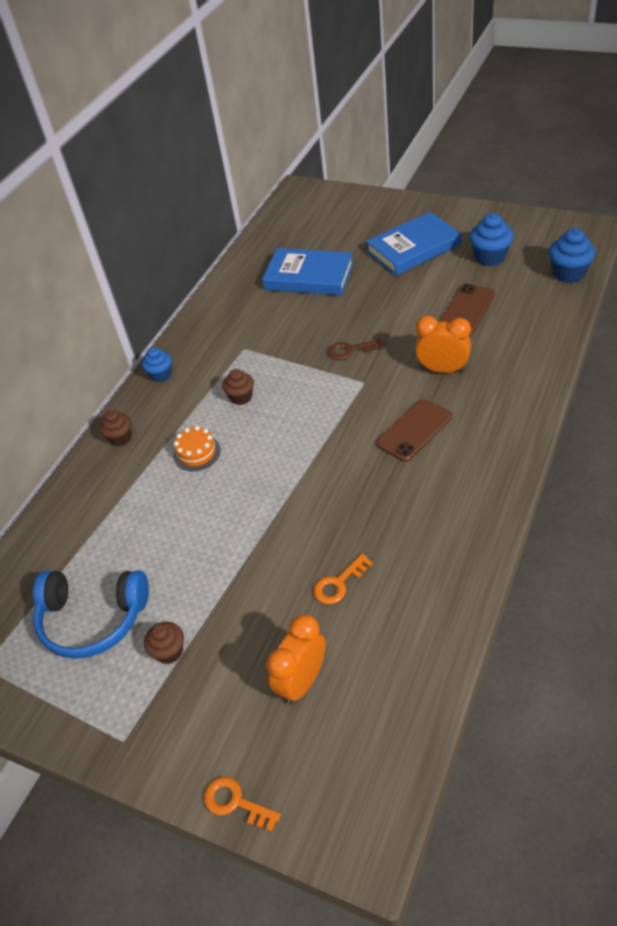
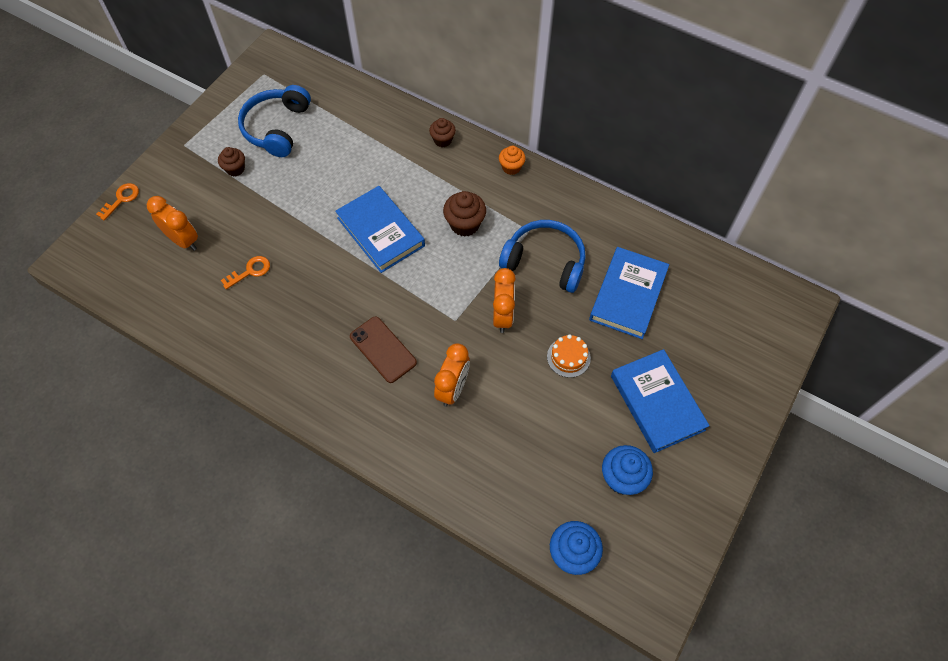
camera: 90 degrees right, 15 degrees up
blue cupcake [142,347,172,382] -> orange cupcake [499,146,526,175]
orange cake [173,426,221,471] -> orange cake moved to [547,334,591,378]
brown cupcake [222,369,254,405] -> brown cupcake [443,191,486,236], size x1.53
orange key [314,554,373,604] -> orange key turned 90 degrees clockwise [221,256,270,289]
brown key [328,339,382,360] -> orange clock [493,268,516,333]
brown phone [439,284,495,334] -> none
none -> blue book [335,186,425,273]
none -> blue headphones [499,220,586,293]

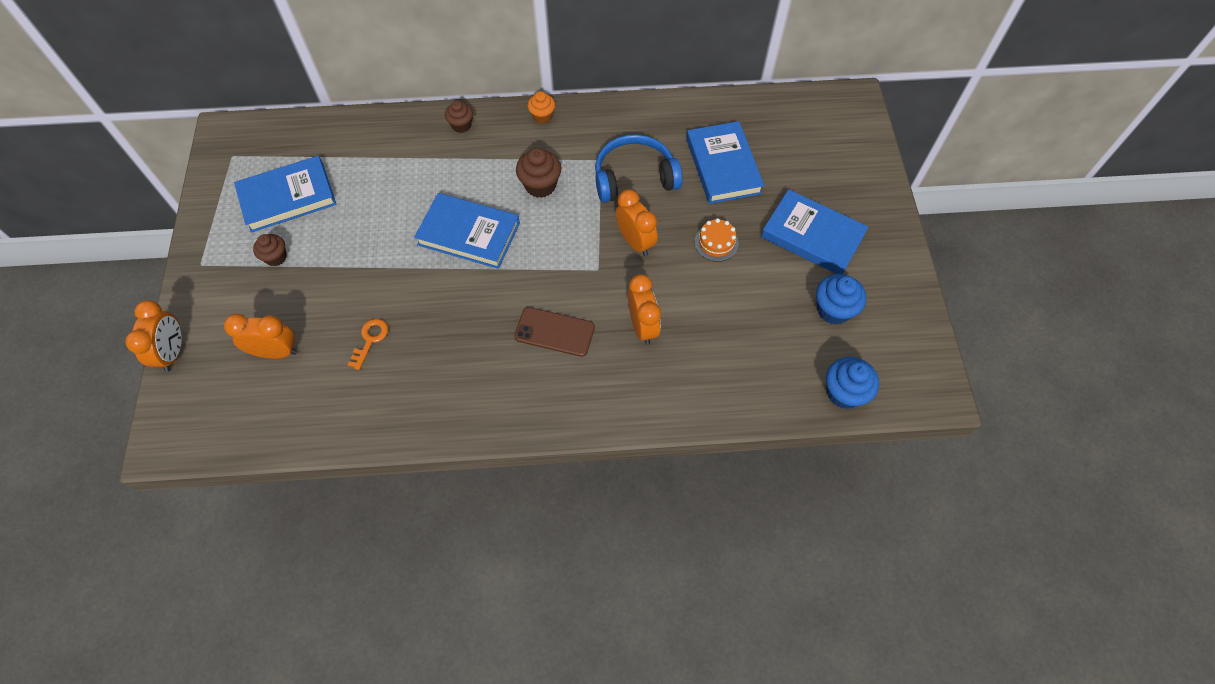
camera: 35 degrees left, 0 degrees up
orange key [96,183,139,221] -> orange clock [125,300,182,372]
blue headphones [238,85,311,157] -> blue book [234,156,336,233]

